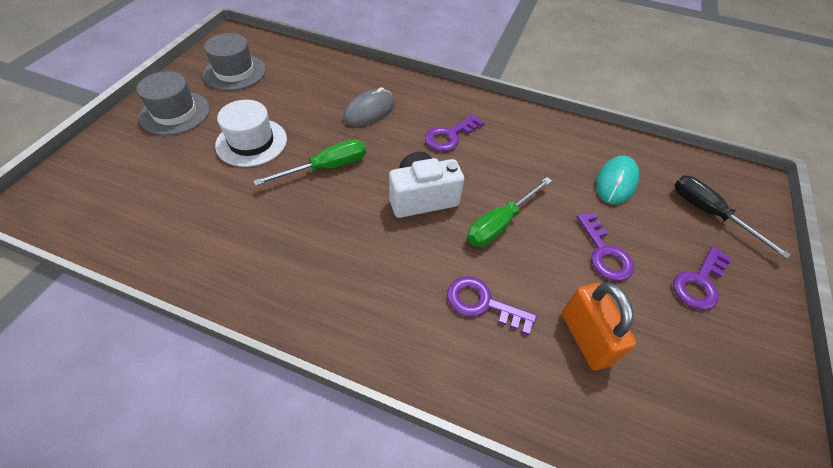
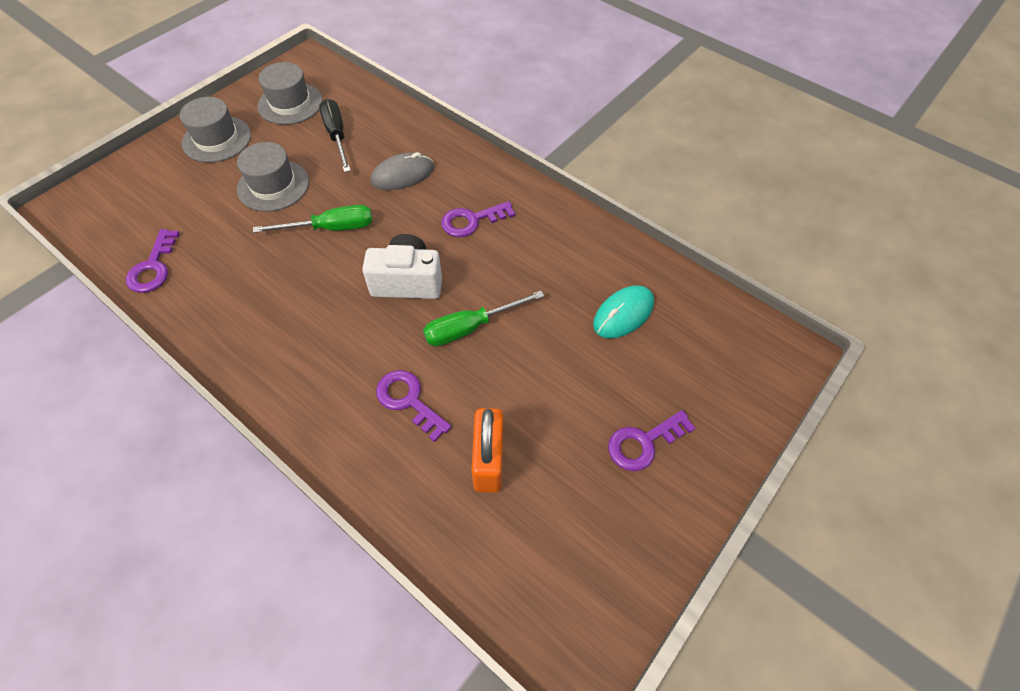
camera: 20 degrees right, 5 degrees up
white hat [215,100,287,167] -> grey hat [237,142,309,212]
purple key [577,212,634,281] -> purple key moved to [126,229,180,293]
black screwdriver [674,175,791,259] -> black screwdriver moved to [319,99,351,172]

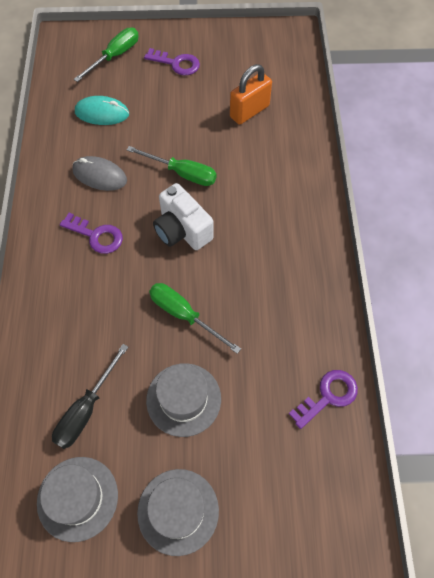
camera: 130 degrees left, 5 degrees up
grey mouse [371,152,434,190] -> grey mouse moved to [72,156,127,191]
purple key [376,370,451,442] -> none
none -> green screwdriver [74,28,139,82]

